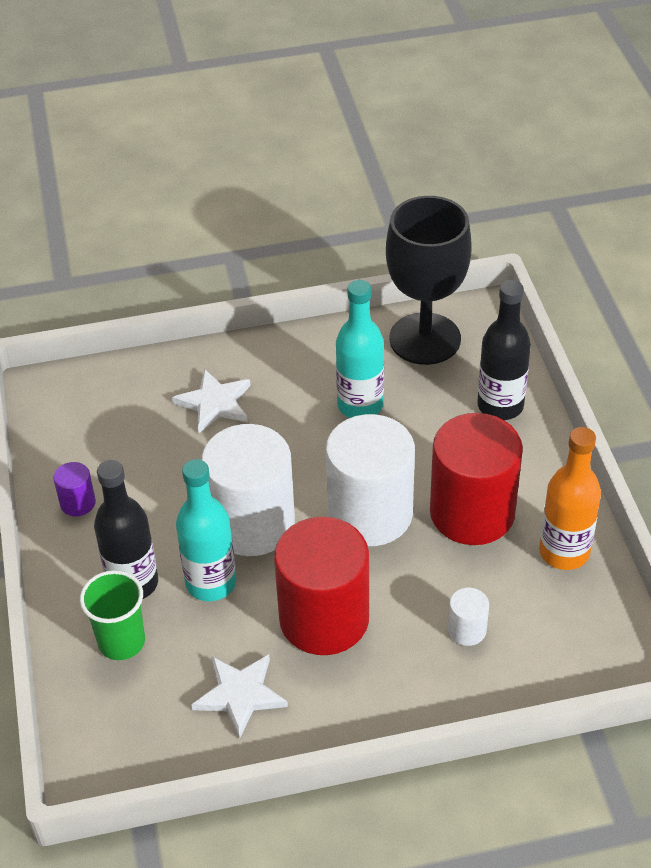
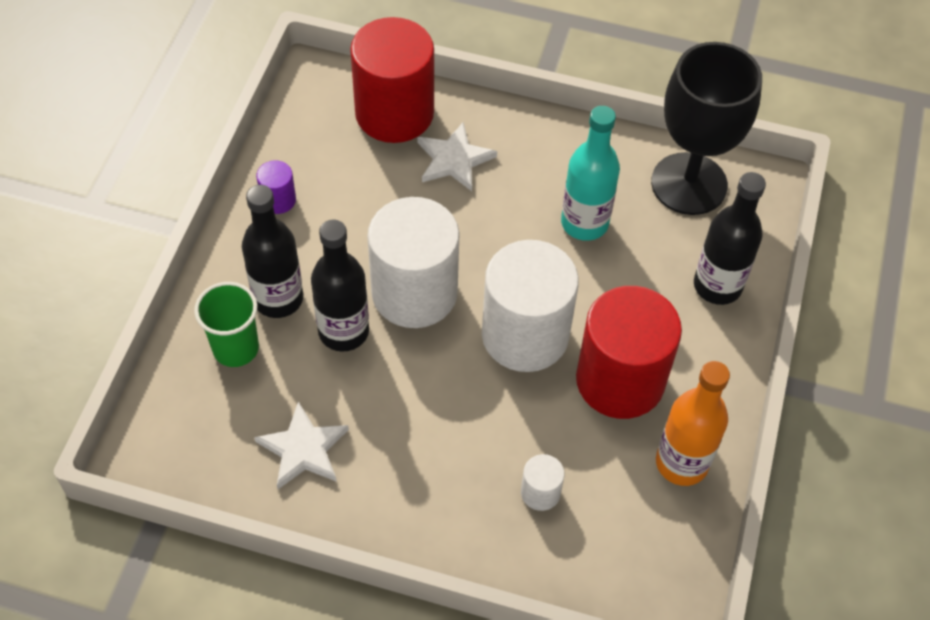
camera: 25 degrees right, 10 degrees up
turquoise bottle [176,459,236,601] -> black bottle [311,220,369,352]
red cylinder [274,517,369,655] -> red cylinder moved to [350,17,434,143]

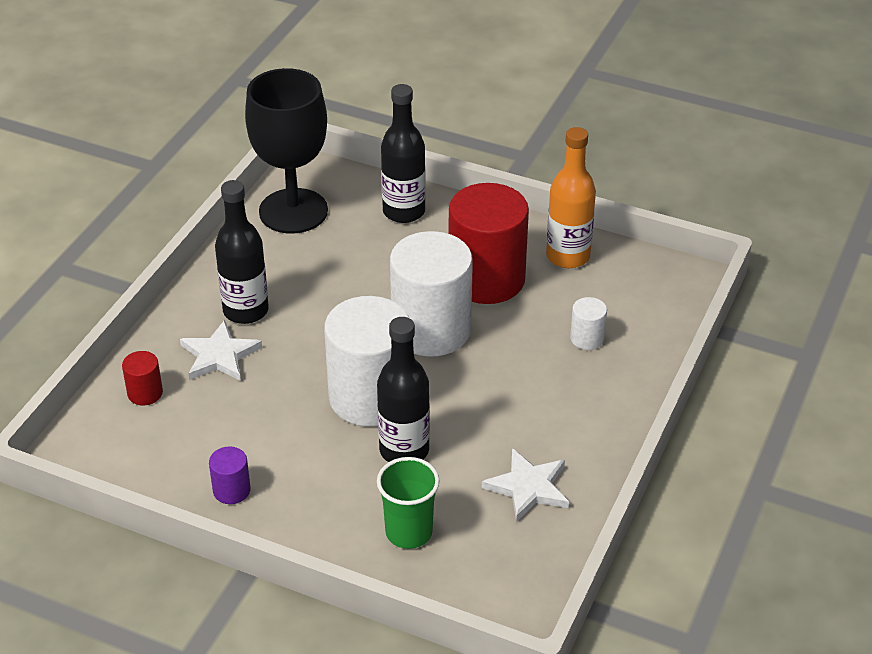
camera: 80 degrees left, 15 degrees down
black bottle [242,185,303,318] -> black bottle moved to [215,180,269,324]
red cylinder [350,17,434,143] -> red cylinder [122,351,163,405], size x0.43
turquoise bottle [561,106,620,241] -> none

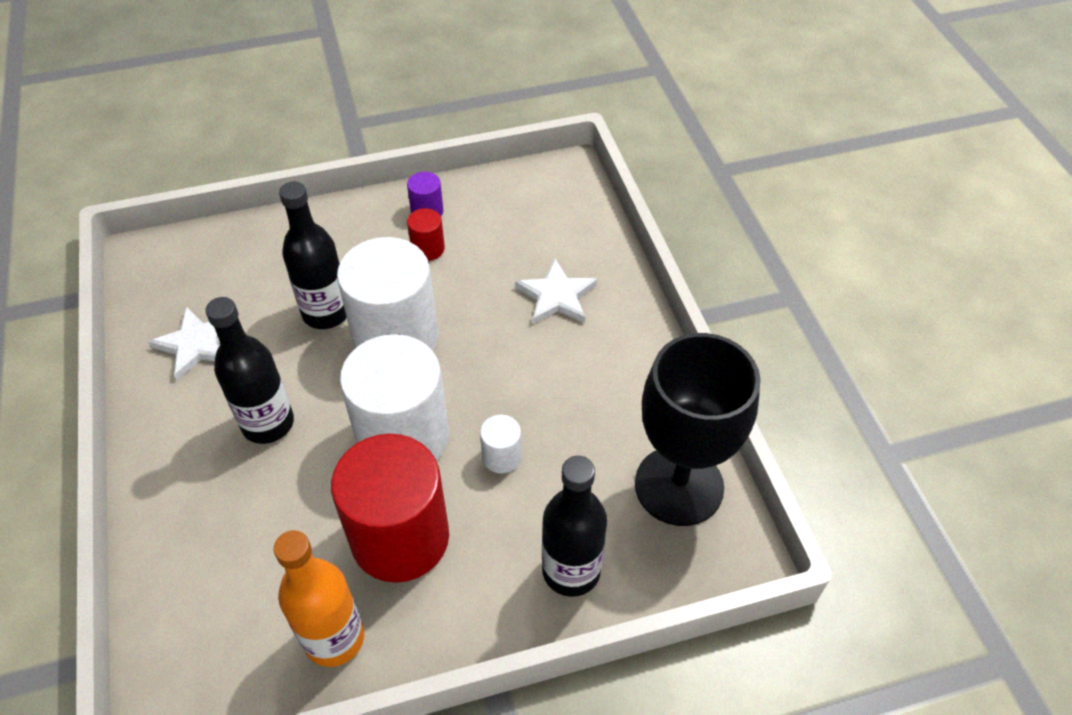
camera: 140 degrees right, 10 degrees up
red cylinder [122,351,163,405] -> red cylinder moved to [407,208,445,261]
black bottle [215,180,269,324] -> black bottle moved to [205,297,294,444]
green cup [377,457,440,549] -> none
white cylinder [570,297,607,350] -> white cylinder moved to [480,415,522,473]

